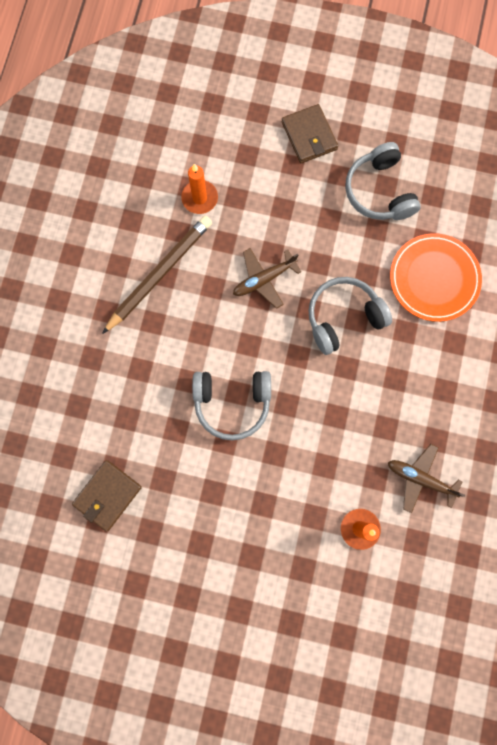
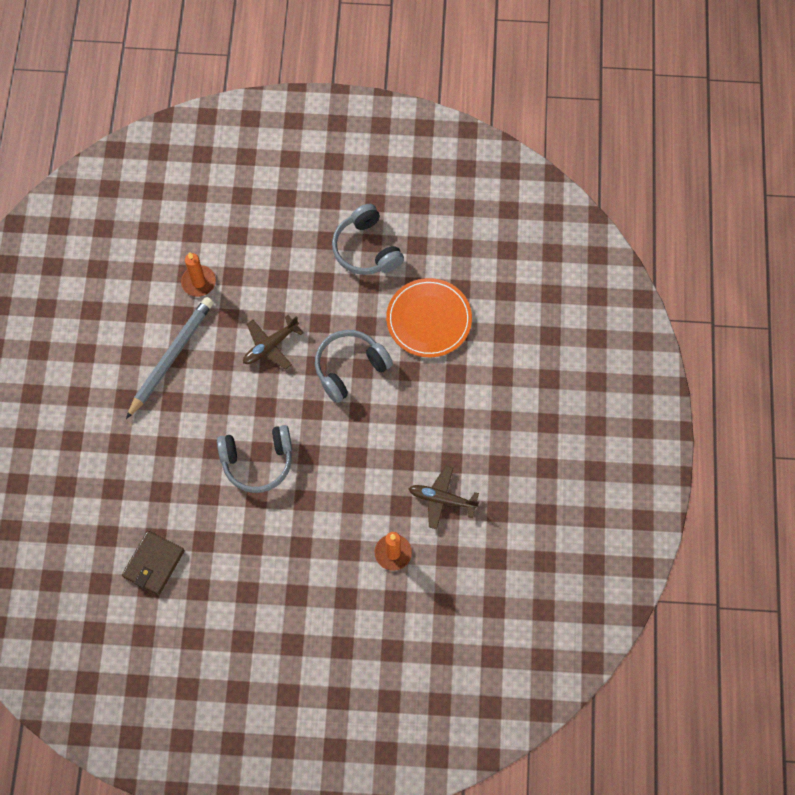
camera: 10 degrees left, 10 degrees down
brown pencil [102,216,212,334] -> grey pencil [126,297,214,419]
brown wallet [282,104,338,163] -> none

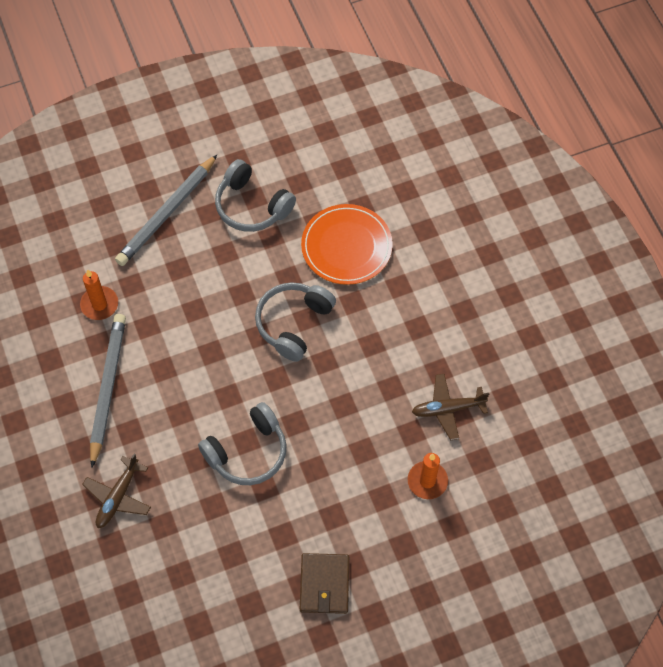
camera: 25 degrees left, 5 degrees down
brown wallet [122,531,185,595] -> brown wallet moved to [300,553,349,614]
brown plane [243,315,304,370] -> brown plane moved to [82,454,151,528]
none -> grey pencil [115,154,218,266]

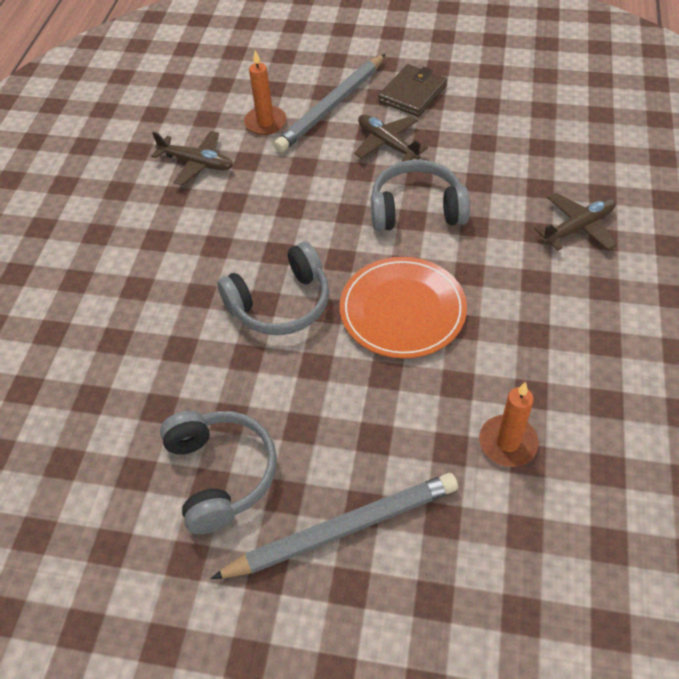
camera: 145 degrees left, 10 degrees down
grey pencil [90,314,126,468] -> grey pencil moved to [273,54,386,152]
orange plate [301,204,393,285] -> orange plate moved to [340,257,467,358]
none -> brown plane [354,115,428,161]

